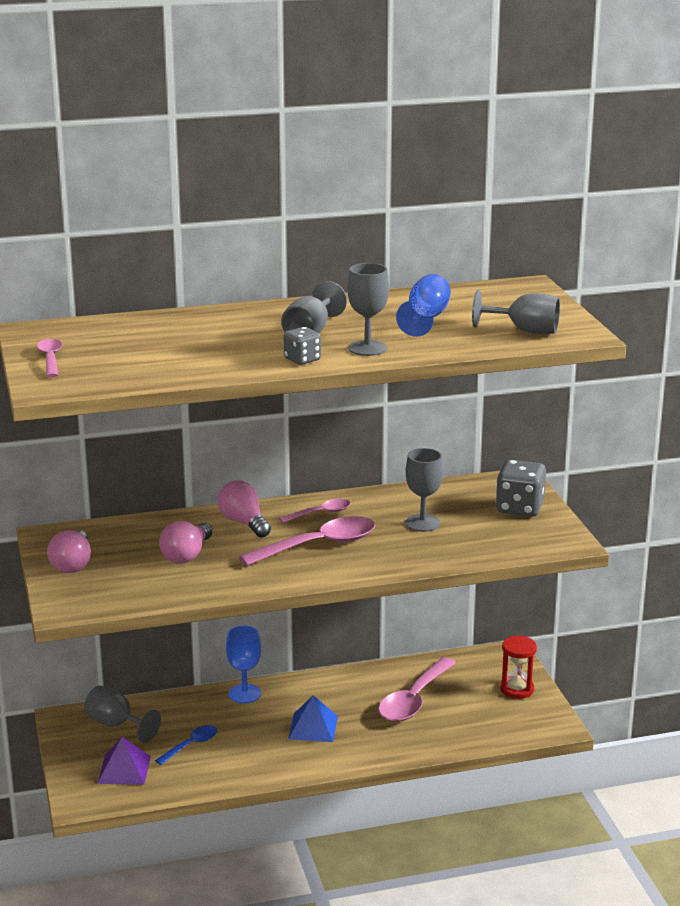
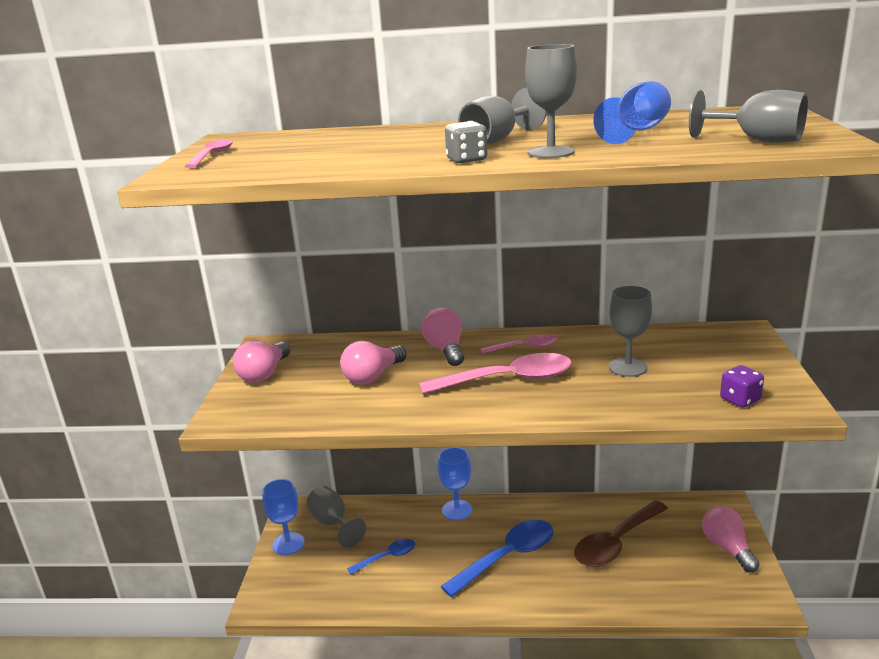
camera: 20 degrees right, 0 degrees up
purple pyramid [97,737,151,785] -> none
blue pyramid [288,695,338,742] -> blue spoon [441,520,554,597]
pink spoon [378,657,456,722] -> brown spoon [574,500,668,567]
grey dice [496,460,546,517] -> none
red hourglass [500,635,537,699] -> pink light bulb [702,506,759,573]
none -> blue goblet [262,479,305,555]
none -> purple dice [720,365,764,408]

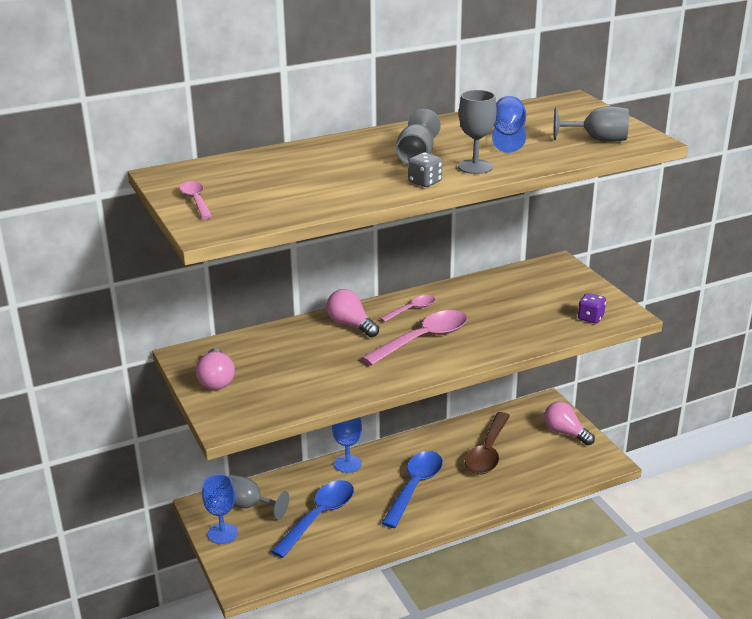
camera: 30 degrees left, 5 degrees up
pink light bulb [340,341,407,385] -> none
blue spoon [347,539,415,574] -> blue spoon [271,480,354,558], size x1.84
grey goblet [609,286,652,377] -> none

